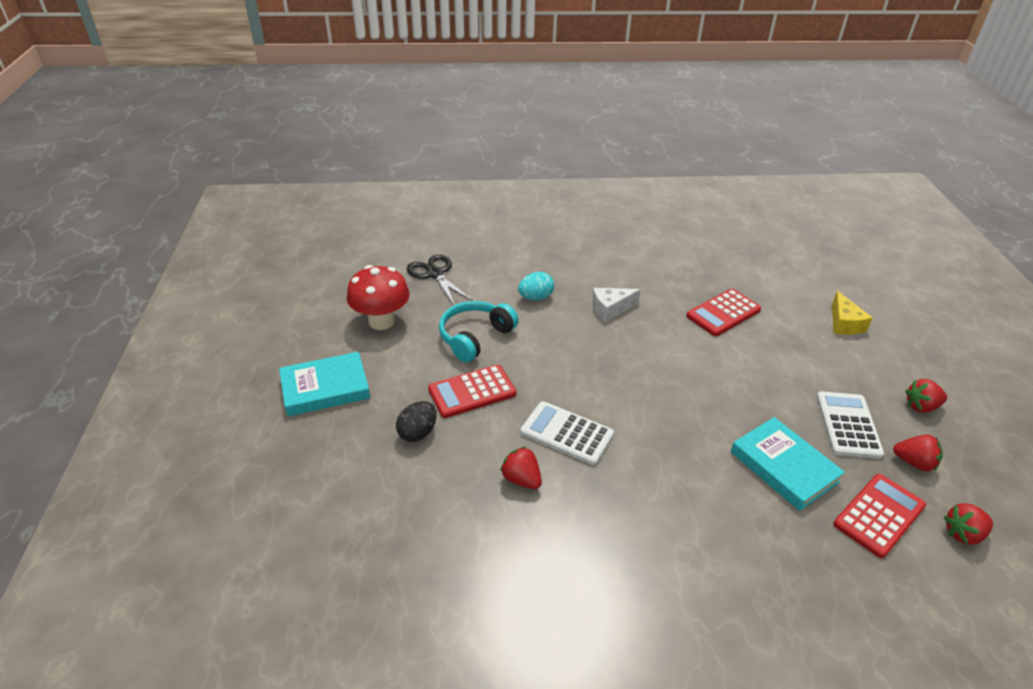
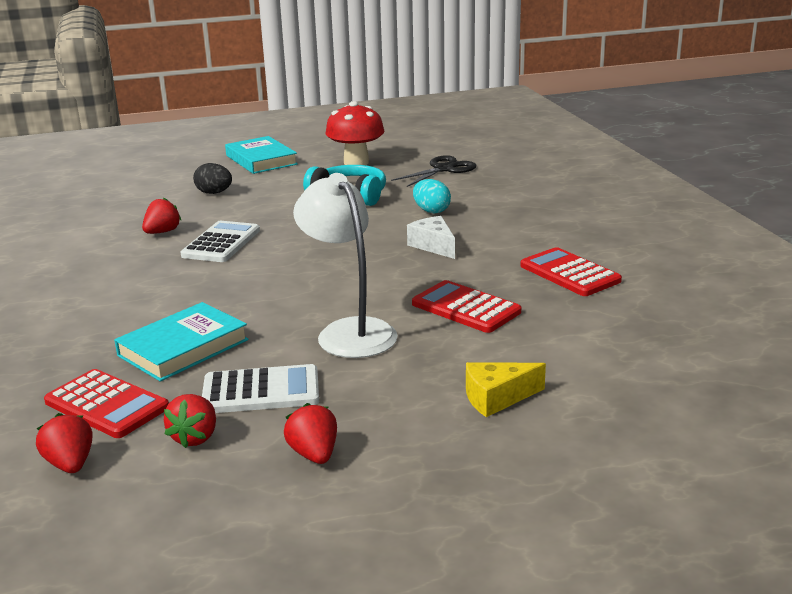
camera: 80 degrees right, 15 degrees down
red calculator [428,364,516,418] -> red calculator moved to [520,247,622,296]
none -> white lamp [293,173,398,358]

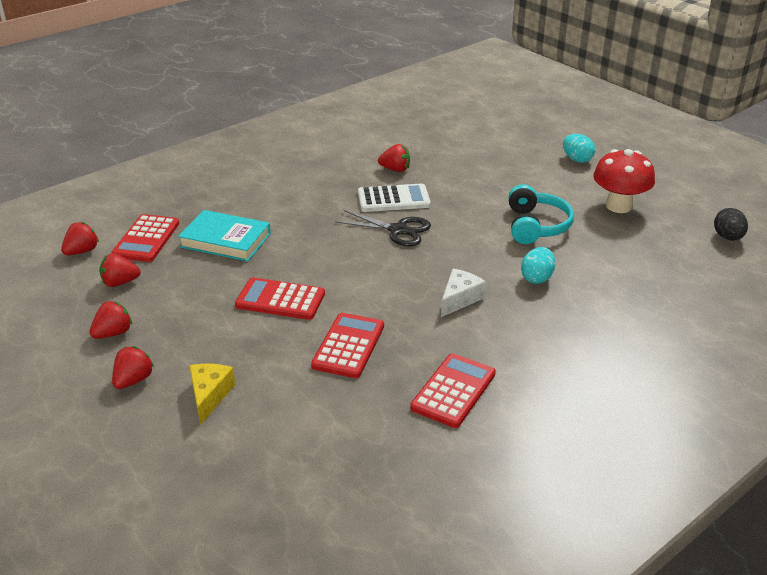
camera: 65 degrees right, 10 degrees up
black egg [193,163,232,194] -> black egg moved to [714,208,748,241]
white calculator [202,364,319,413] -> none
turquoise book [225,136,298,174] -> turquoise egg [563,134,595,163]
white lamp [293,173,398,358] -> red calculator [235,277,325,320]
black scissors [391,155,476,187] -> black scissors moved to [335,210,431,246]
yellow cheese [466,362,546,417] -> yellow cheese turned 45 degrees clockwise [189,364,235,425]
none -> red strawberry [112,346,154,389]

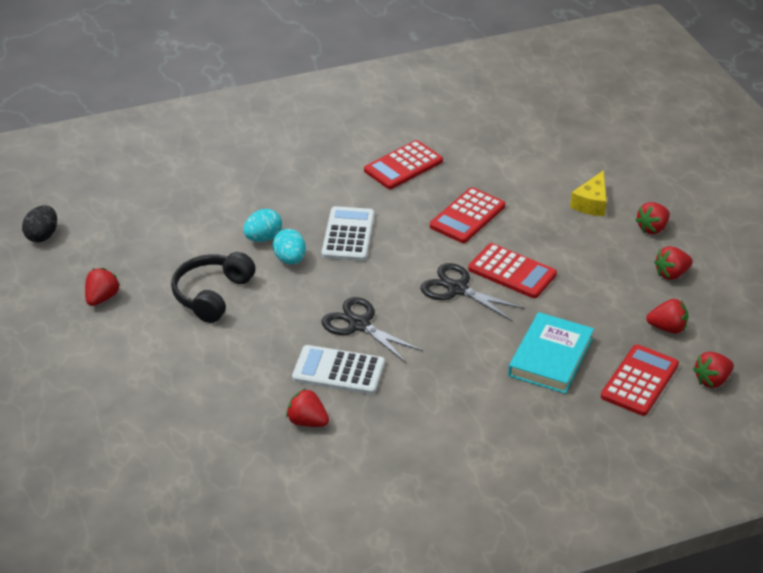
camera: 160 degrees left, 5 degrees up
turquoise book [178,210,271,261] -> turquoise book turned 75 degrees clockwise [508,312,594,394]
white cheese [441,269,486,317] -> white calculator [322,206,374,261]
turquoise headphones [508,184,574,244] -> black headphones [171,252,256,323]
turquoise egg [563,134,595,163] -> turquoise egg moved to [273,229,306,264]
red mushroom [593,149,655,213] -> red strawberry [85,268,120,306]
none -> black scissors [420,263,525,322]

